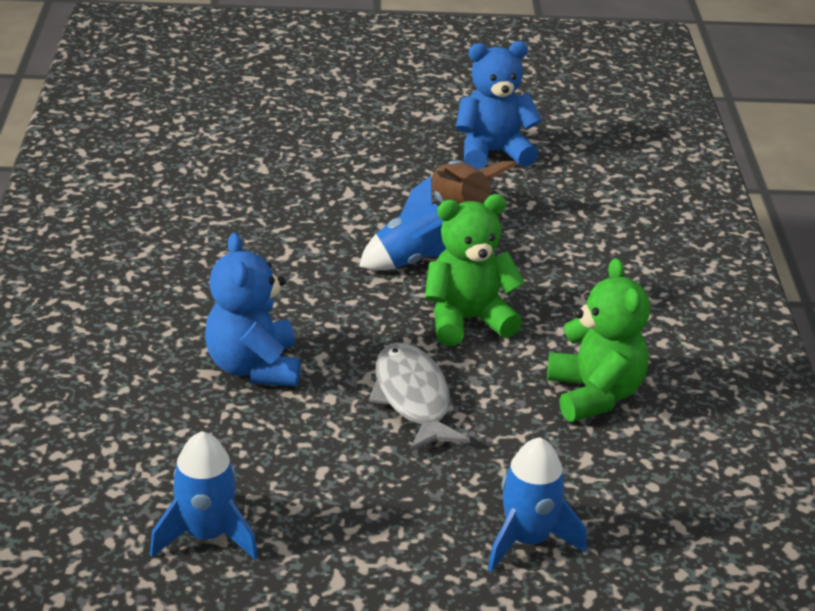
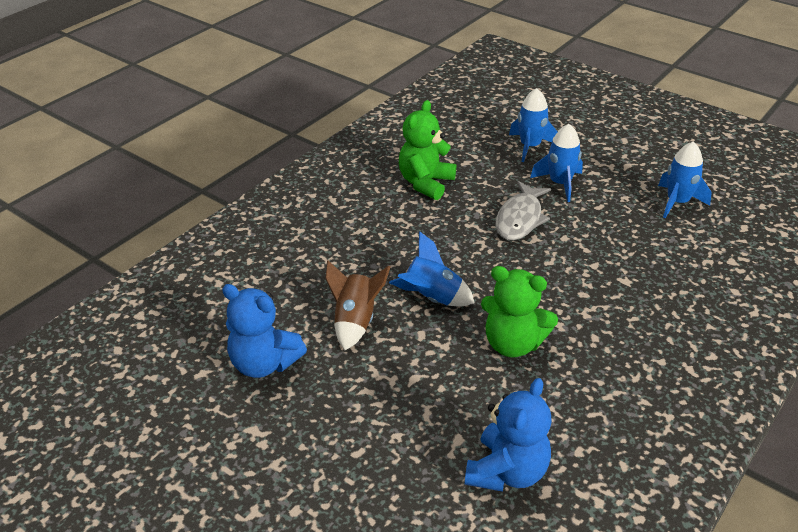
camera: 140 degrees left, 5 degrees up
blue teddy bear [205,233,300,386] -> blue teddy bear moved to [465,378,552,492]
green teddy bear [425,194,525,346] -> green teddy bear moved to [481,266,558,357]
none -> blue rocket [530,124,583,202]

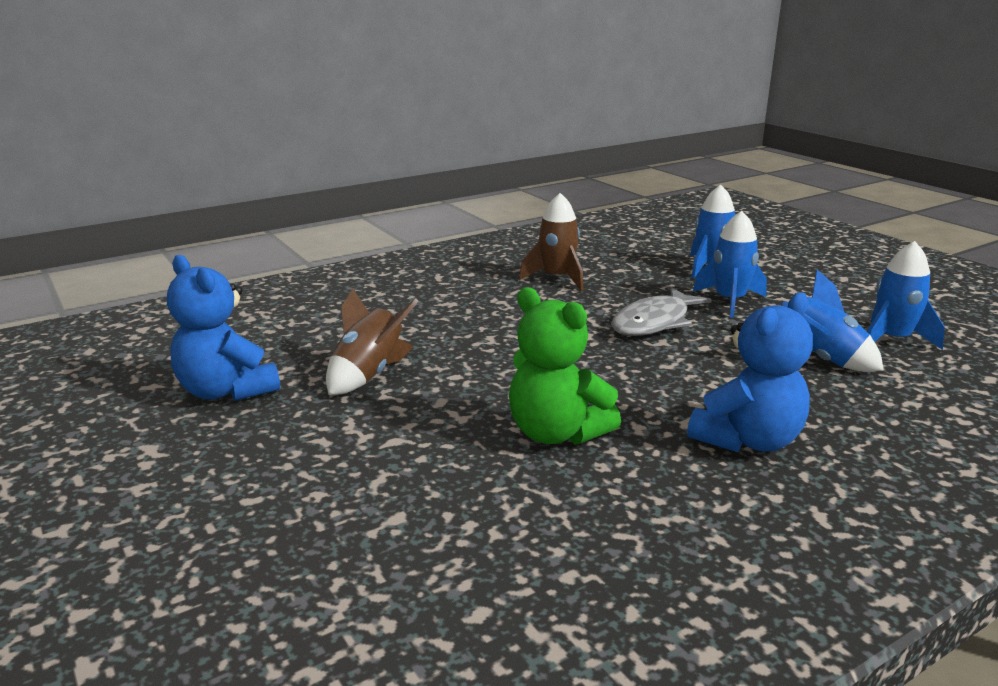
camera: 20 degrees right, 15 degrees down
blue rocket [389,231,474,307] -> blue rocket moved to [782,270,883,372]
green teddy bear [399,100,456,200] -> brown rocket [519,193,583,291]
blue teddy bear [465,378,552,492] -> blue teddy bear moved to [687,292,813,452]

